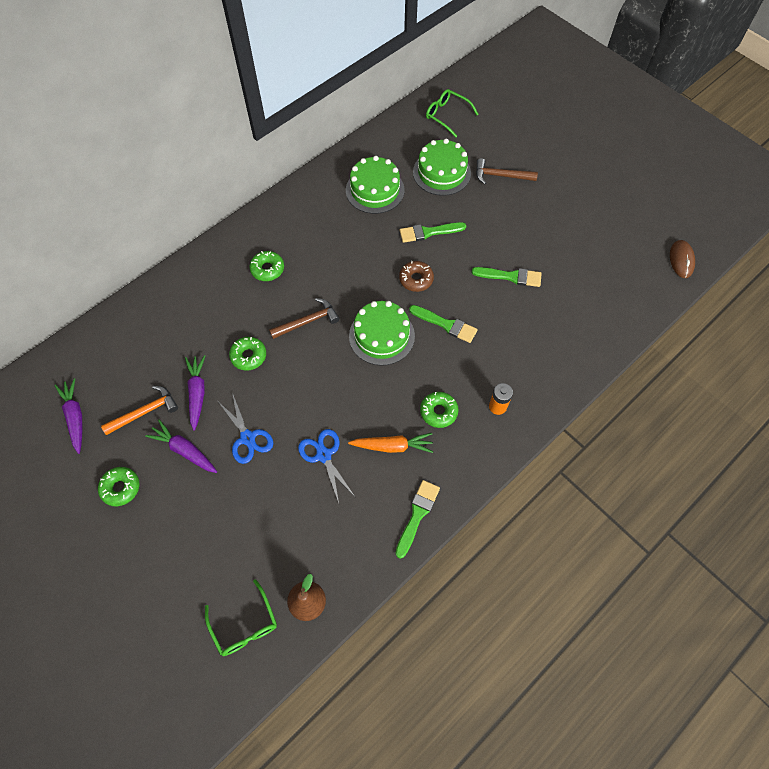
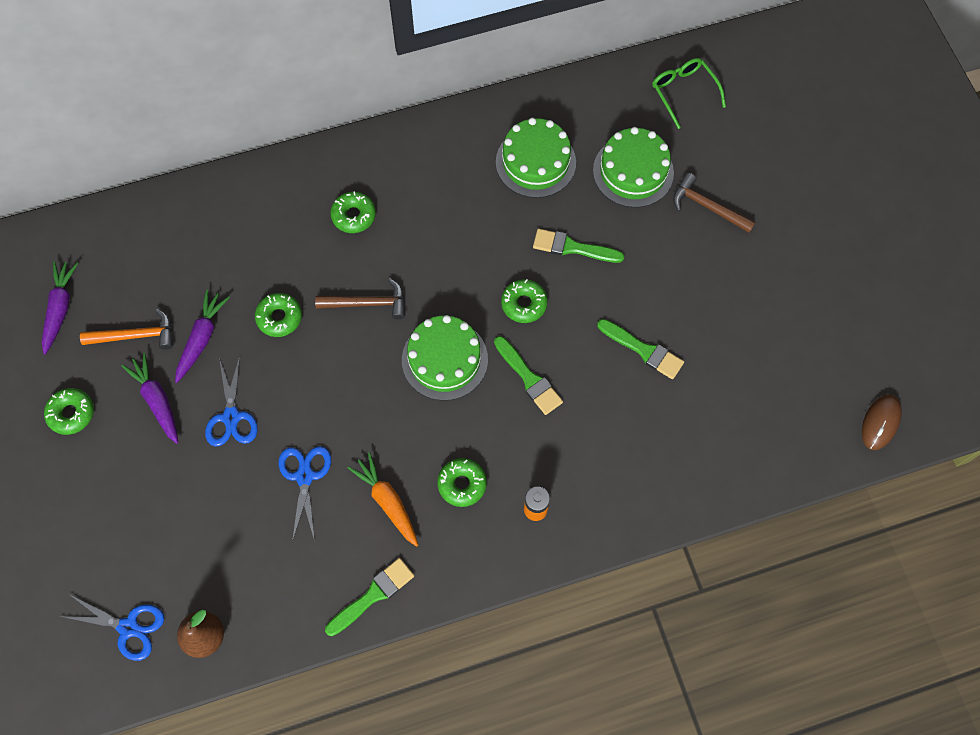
camera: 25 degrees right, 5 degrees up
green glasses [205,579,277,656] -> blue scissors [60,595,164,661]
orange carrot [348,433,433,453] -> orange carrot turned 150 degrees counterclockwise [347,452,418,547]
brown donut [399,261,434,292] -> green donut [501,279,548,323]

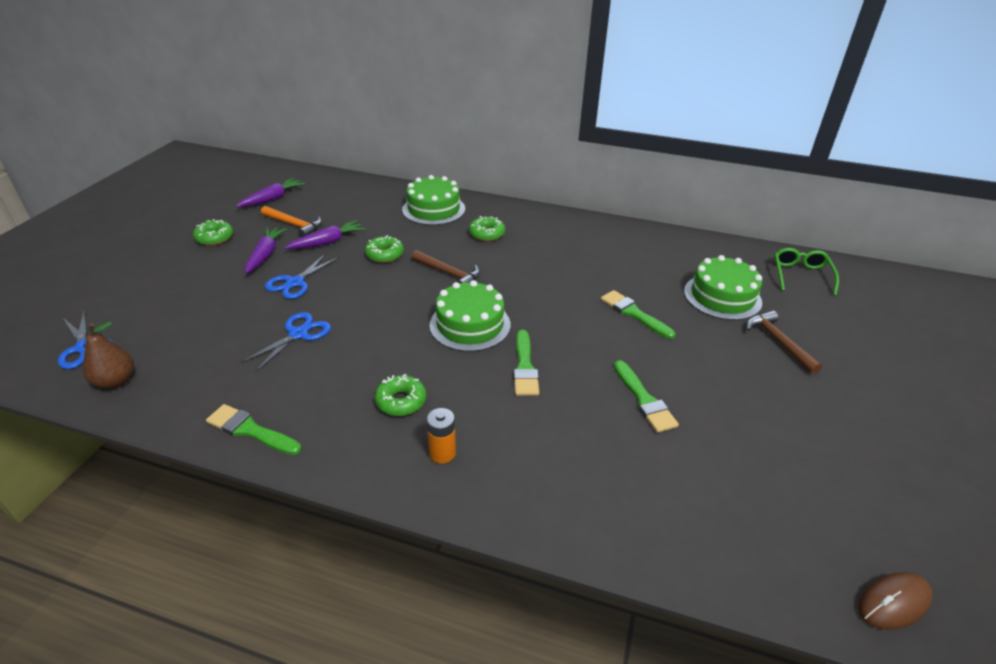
camera: 35 degrees right, 30 degrees down
green brush [325,558,414,636] -> green brush turned 150 degrees counterclockwise [206,404,301,455]
orange carrot [347,452,418,547] -> none
green cake [496,118,576,198] -> green cake moved to [402,175,465,225]
green donut [501,279,548,323] -> none

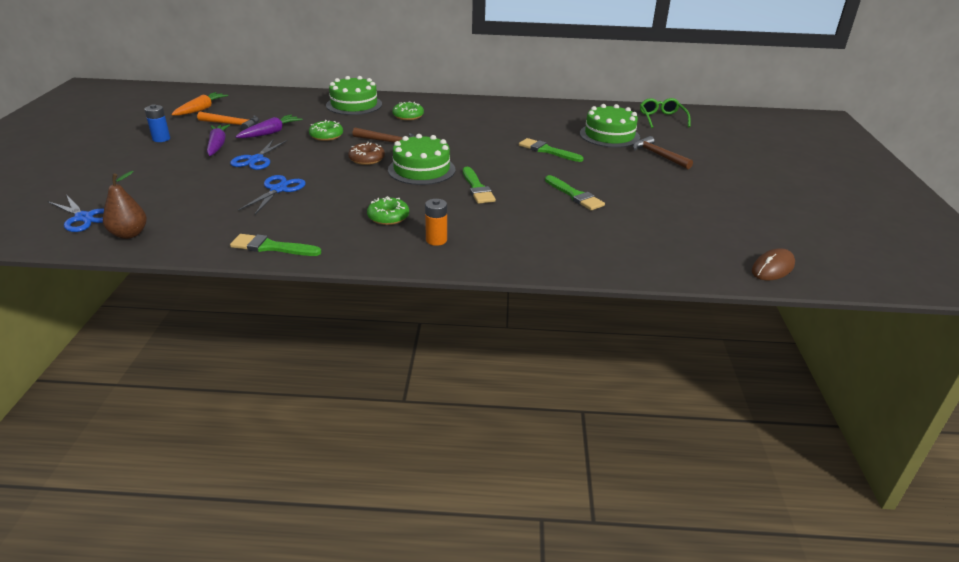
camera: 15 degrees left, 5 degrees down
green donut [193,219,233,245] -> blue battery [144,104,170,142]
purple carrot [236,178,305,207] -> orange carrot [171,92,228,116]
none -> brown donut [348,142,385,165]

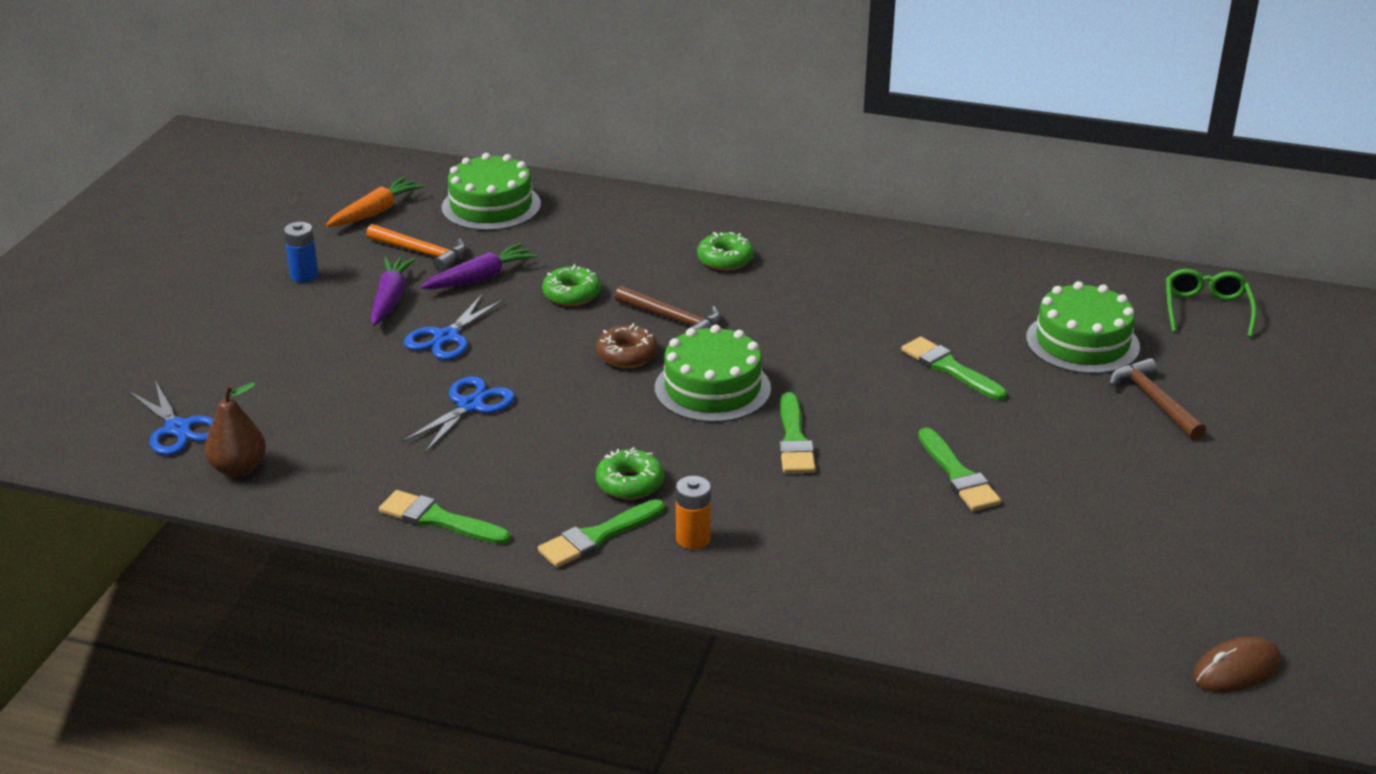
camera: 15 degrees right, 0 degrees up
green cake [326,76,382,115] -> green cake moved to [442,153,541,231]
none -> green brush [538,499,665,568]

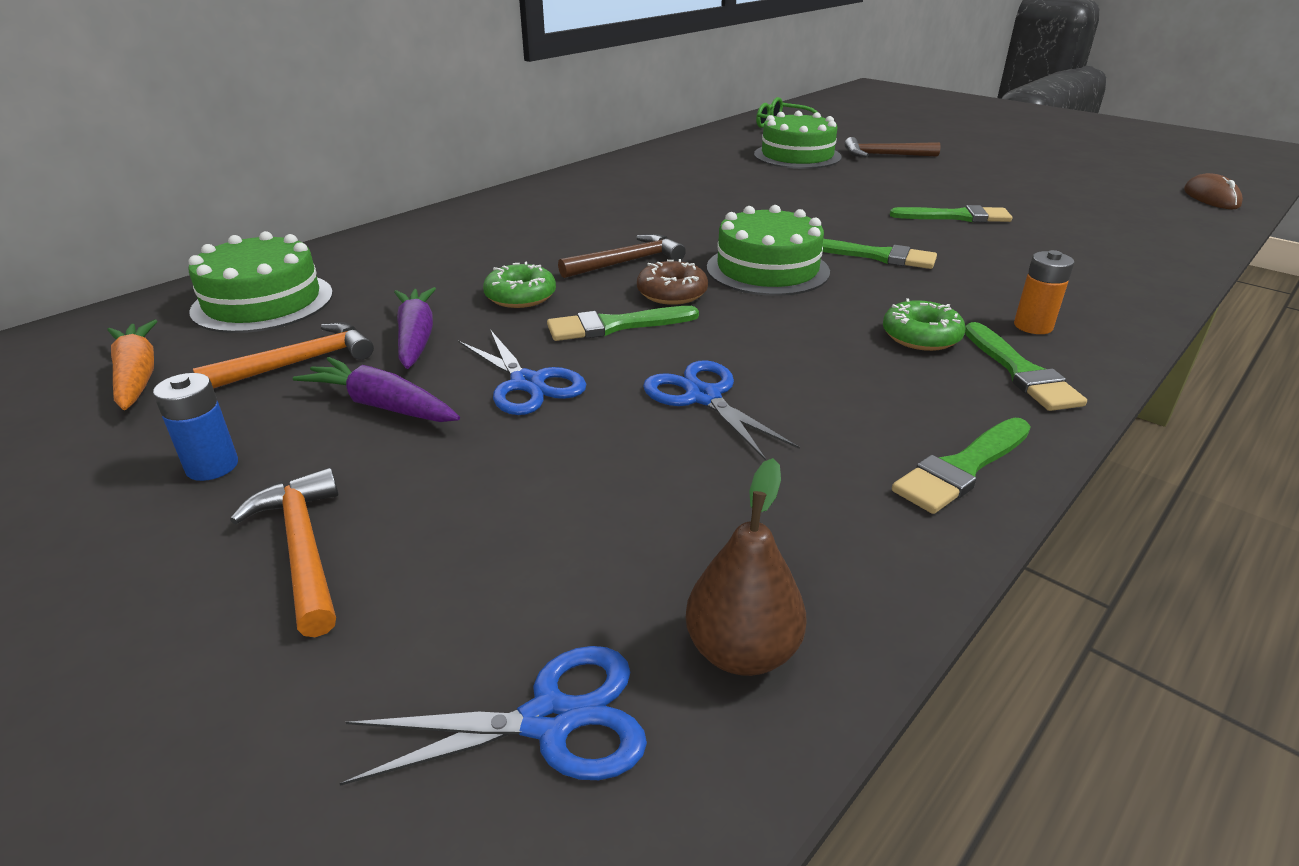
camera: 65 degrees left, 0 degrees up
green donut [697,232,754,271] -> none
green brush [901,337,1007,400] -> green brush moved to [547,306,699,341]
none -> orange hammer [230,467,339,637]

